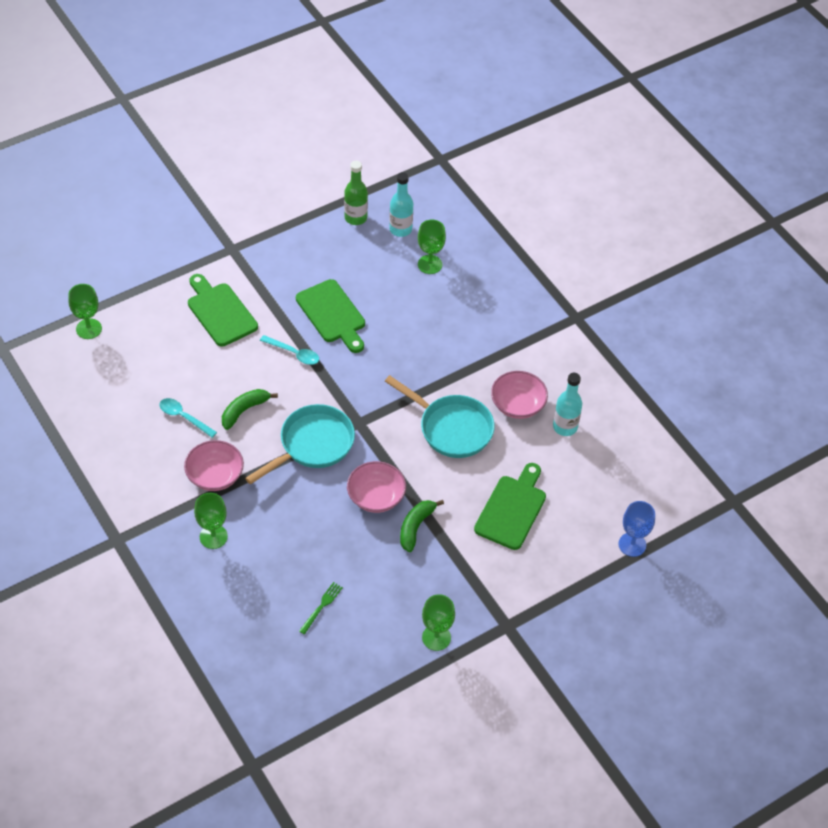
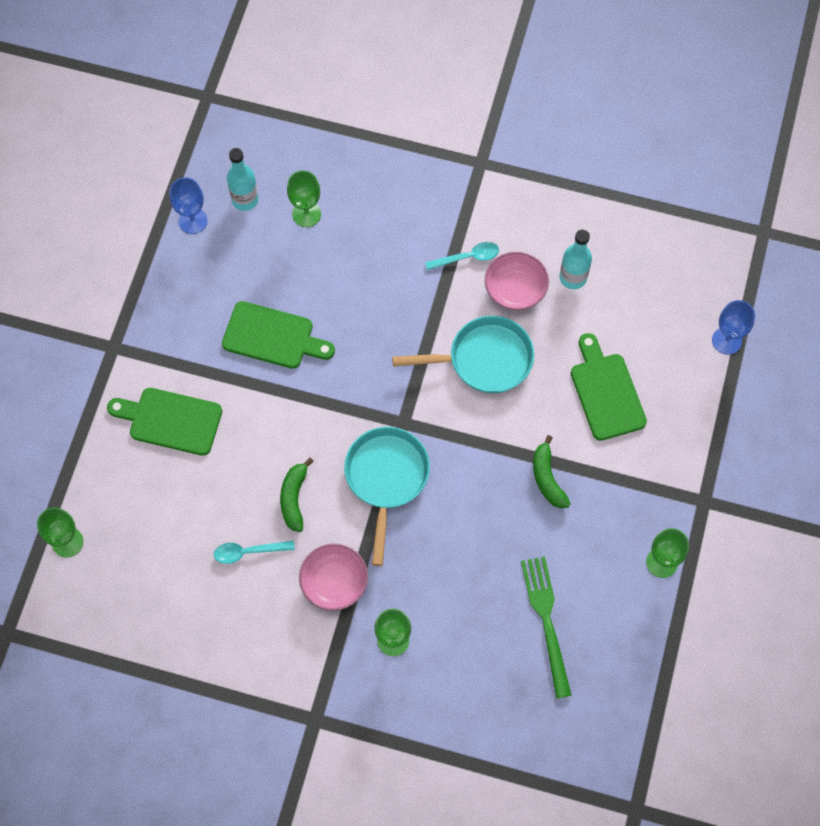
camera: 40 degrees left, 15 degrees up
turquoise spoon [260,335,319,365] -> turquoise spoon moved to [425,242,499,270]
green fork [299,582,343,635] -> green fork [521,557,572,699], size x1.97
green bottle [344,161,368,225] -> blue goblet [170,177,208,234]
pink bowl [347,461,406,513] -> none

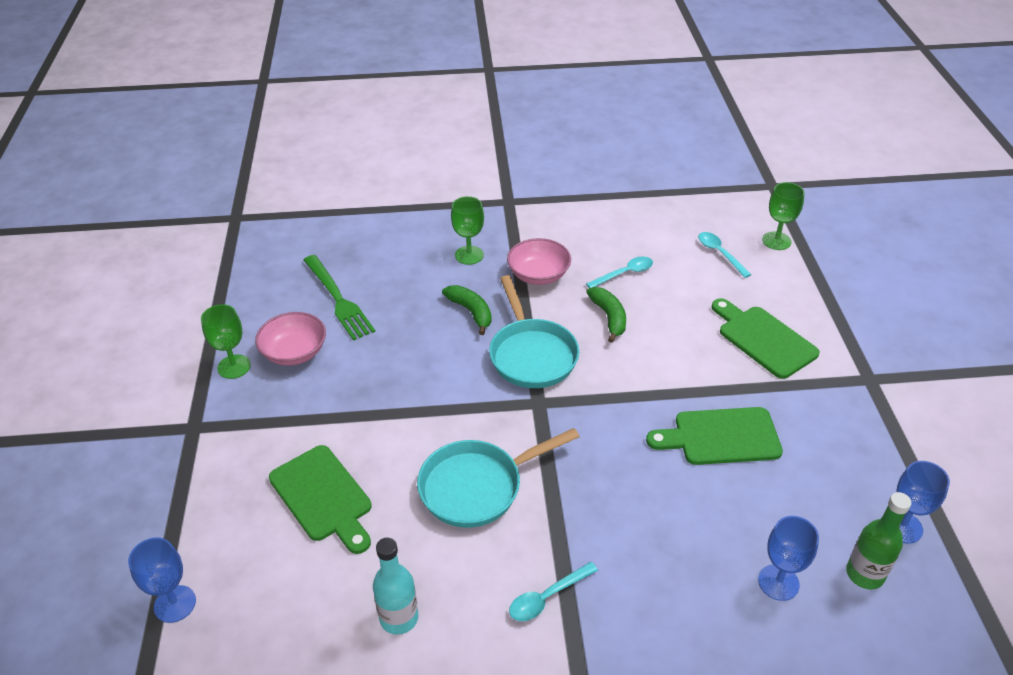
camera: 160 degrees right, 25 degrees down
green cutting board [107,388,222,456] -> green cutting board turned 120 degrees counterclockwise [712,298,820,379]
turquoise bottle [227,148,259,211] -> green bottle [846,492,912,589]
green goblet [287,171,321,227] -> blue goblet [758,516,819,601]
pink bowl [485,252,549,310] -> pink bowl moved to [255,312,326,366]
green banana [533,435,571,508] -> green banana moved to [442,285,492,335]
none -> turquoise spoon [698,232,752,278]

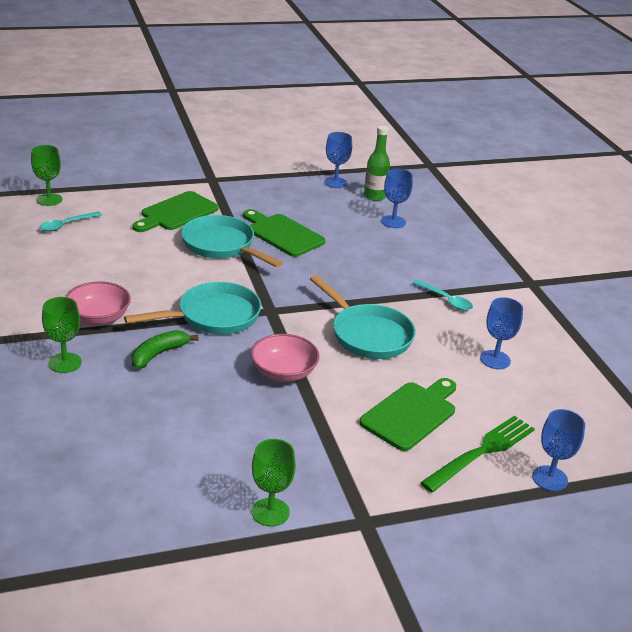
camera: 105 degrees left, 10 degrees down
pink bowl [255,312,326,366] -> pink bowl moved to [251,334,320,382]
green fork [304,255,376,341] -> green fork moved to [420,415,535,492]
turquoise bottle [373,537,418,635] -> blue goblet [480,297,523,369]
turquoise spoon [586,256,653,288] -> none
green banana [586,287,626,343] -> none
green cutting board [646,407,783,465] -> green cutting board turned 150 degrees clockwise [243,209,325,257]
none -> turquoise pan [181,215,283,267]

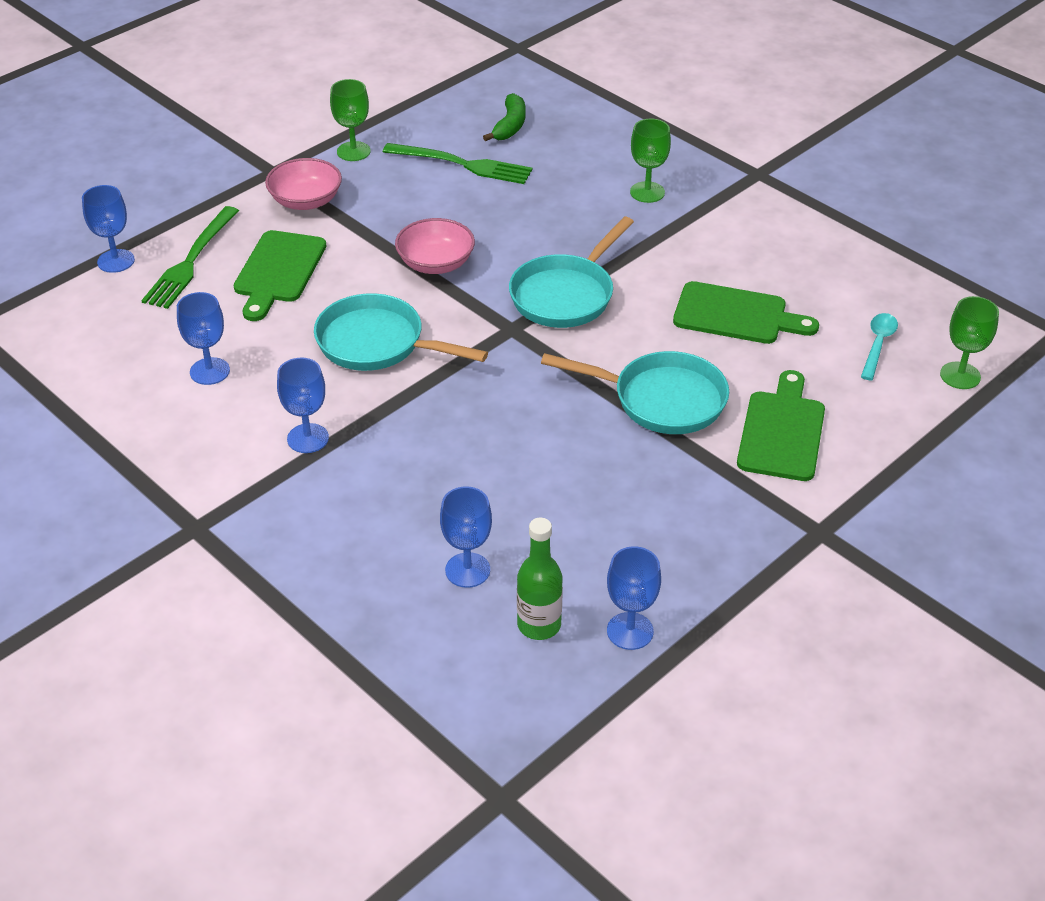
camera: 155 degrees right, 10 degrees up
pink bowl [65,281,131,325] -> pink bowl moved to [265,158,342,210]
green banana [132,330,198,369] -> green banana moved to [483,93,525,141]
green cutting board [243,209,325,257] -> green cutting board moved to [673,281,819,344]
turquoise spoon [412,280,473,311] -> blue goblet [277,358,329,453]
none -> green fork [383,143,532,184]

